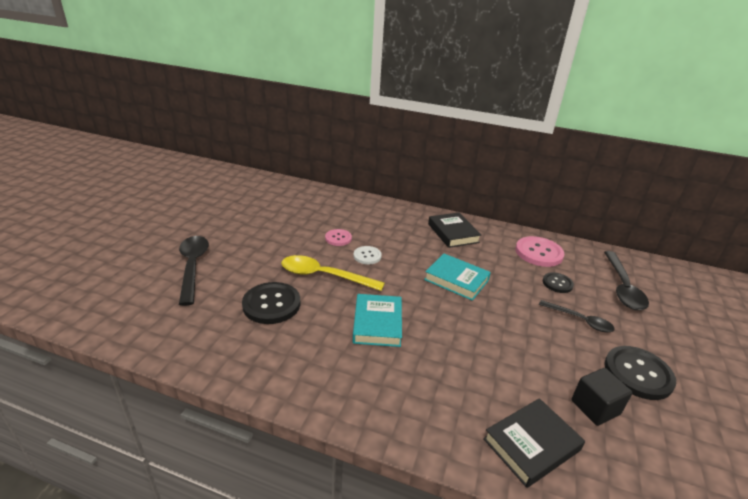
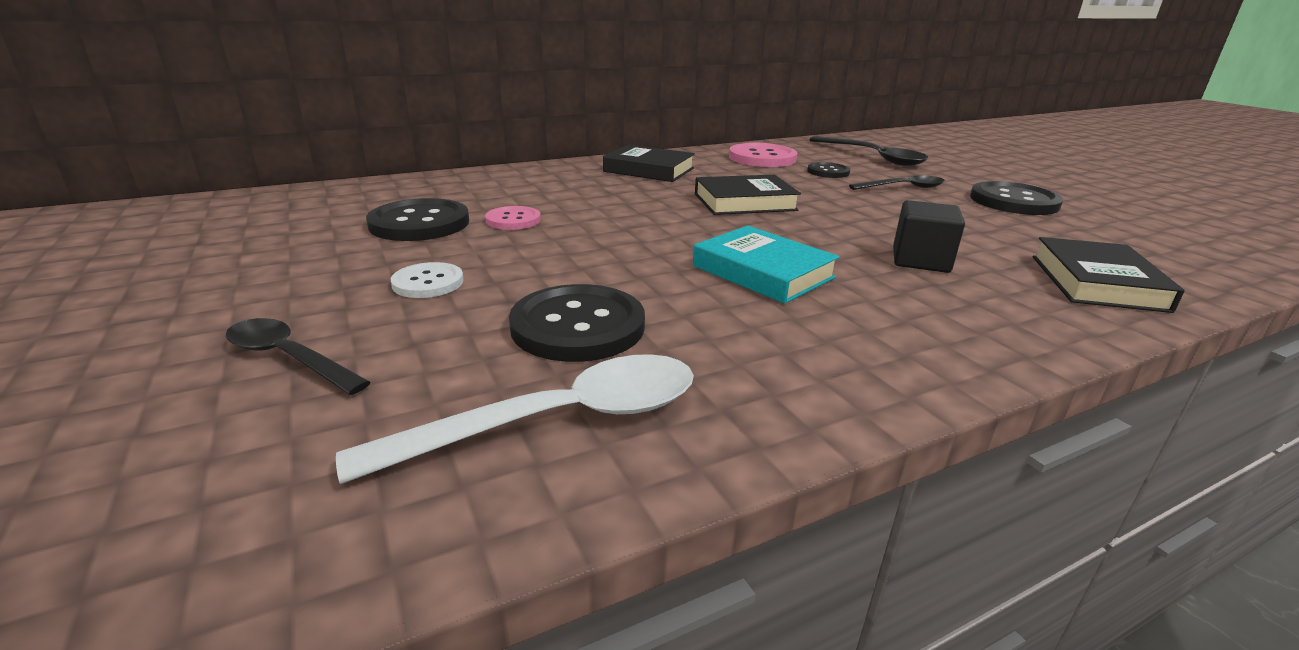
camera: 45 degrees left, 5 degrees down
black spoon [179,236,209,306] -> black spoon [225,318,370,395], size x0.63
yellow spoon [281,255,385,291] -> none
white button [354,246,382,264] -> white button moved to [391,262,464,298]
turquoise book [424,254,491,301] -> black book [695,175,801,215]
black cube [571,368,633,426] -> black cube moved to [893,200,965,273]
none -> white spoon [336,354,694,484]
none -> black button [366,198,469,241]

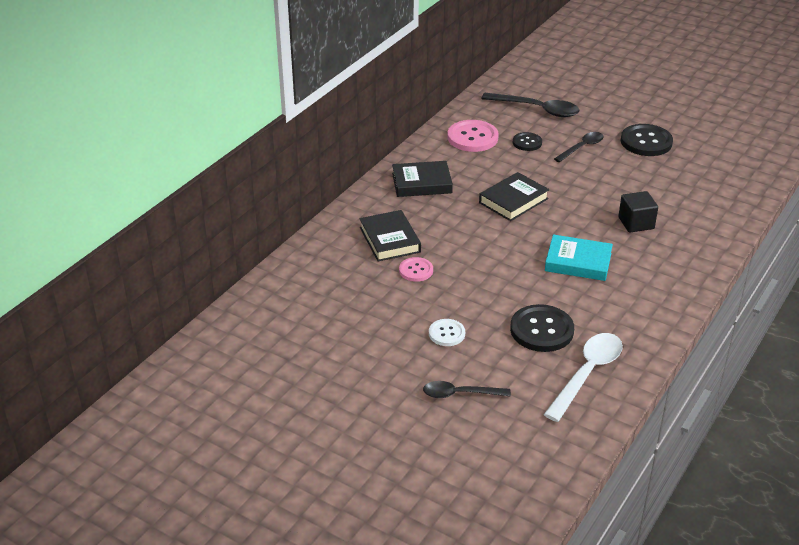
camera: 30 degrees left, 10 degrees up
black button [366,198,469,241] -> none
black book [1032,237,1185,313] -> black book moved to [359,210,421,261]

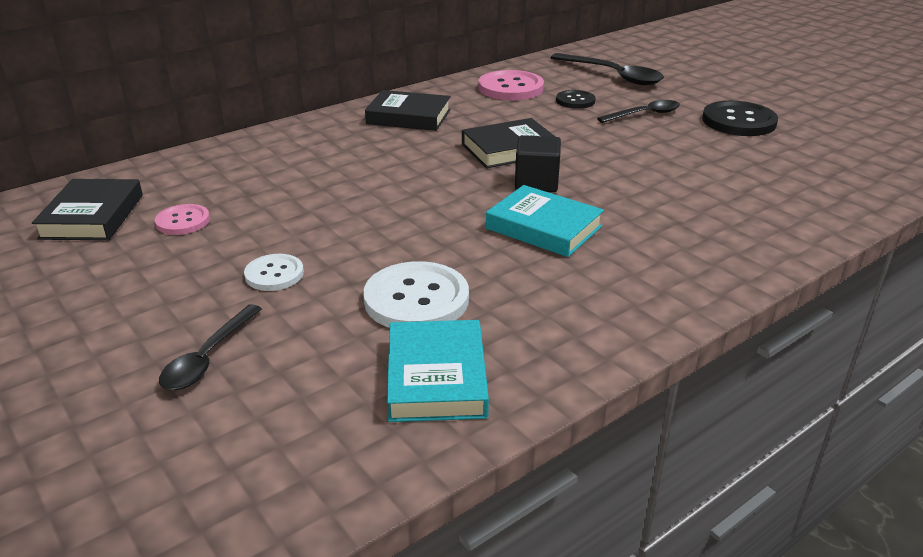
camera: 20 degrees right, 5 degrees down
black book [359,210,421,261] -> black book moved to [32,179,143,240]
pink button [399,257,433,282] -> pink button moved to [155,204,210,235]
black spoon [423,381,511,398] -> black spoon turned 90 degrees counterclockwise [159,304,262,390]
black button [510,304,574,352] -> white button [363,261,469,328]
white spoon [543,333,623,422] -> turquoise book [387,320,489,422]
black cube [618,191,658,233] -> black cube moved to [515,135,561,192]

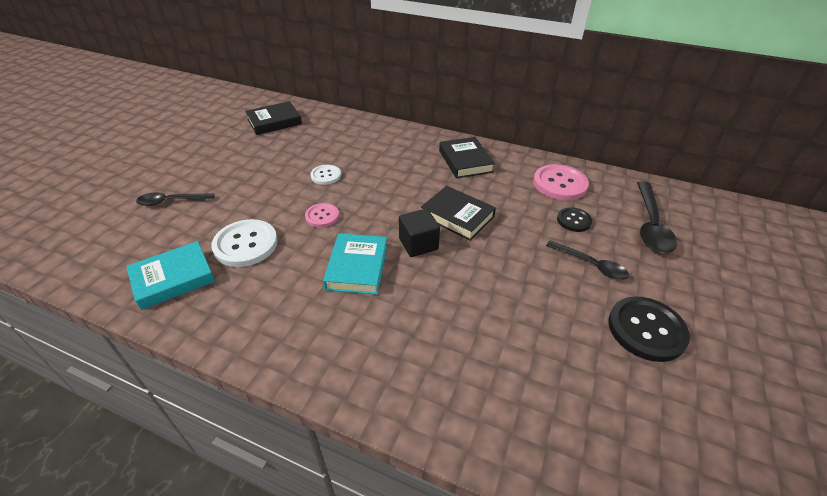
camera: 60 degrees right, 10 degrees up
pink button [155,204,210,235] -> pink button moved to [305,203,339,227]
white button [244,254,304,291] -> white button moved to [310,165,341,185]

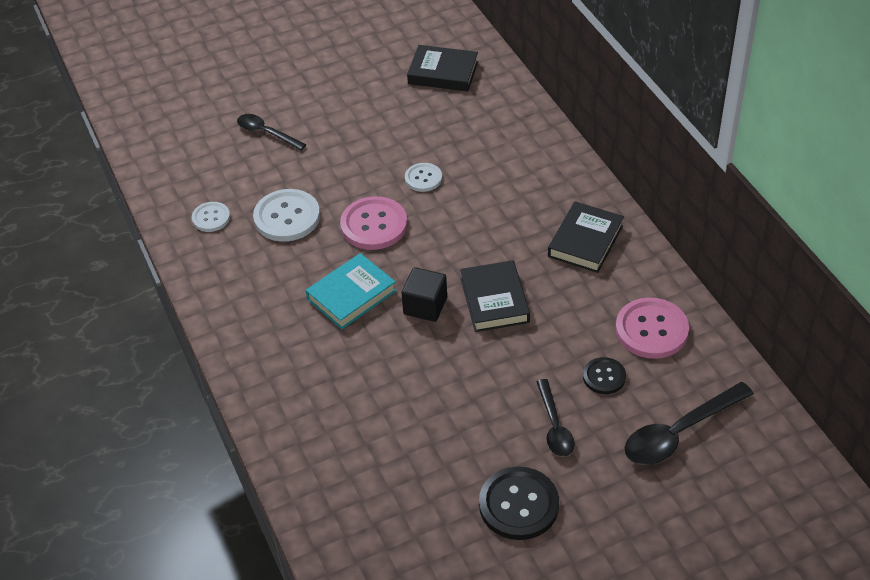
camera: 45 degrees right, 5 degrees up
turquoise book [126,241,215,310] -> white button [192,202,230,232]
pink button [305,203,339,227] -> pink button [340,196,408,250], size x1.73

